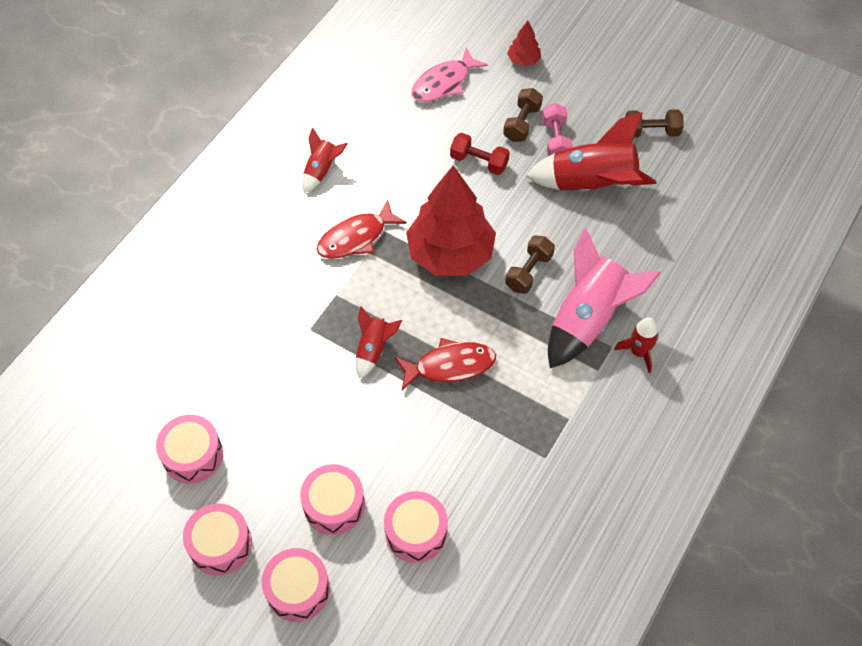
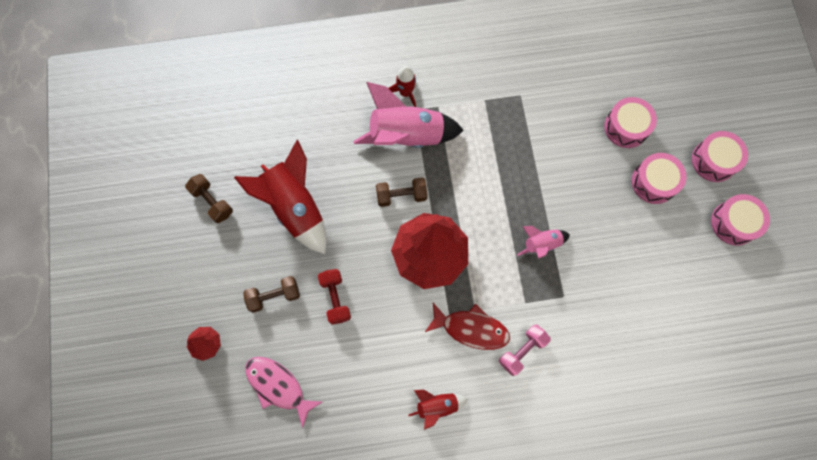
camera: 130 degrees left, 15 degrees up
pink drum [156,415,223,483] -> none
red rocket [356,306,402,379] -> pink rocket [517,226,570,259]
red fish [395,338,496,390] -> none
pink fish [411,48,488,102] -> pink fish turned 150 degrees counterclockwise [245,357,322,428]
pink dumbbell [542,103,573,156] -> pink dumbbell moved to [499,324,551,376]

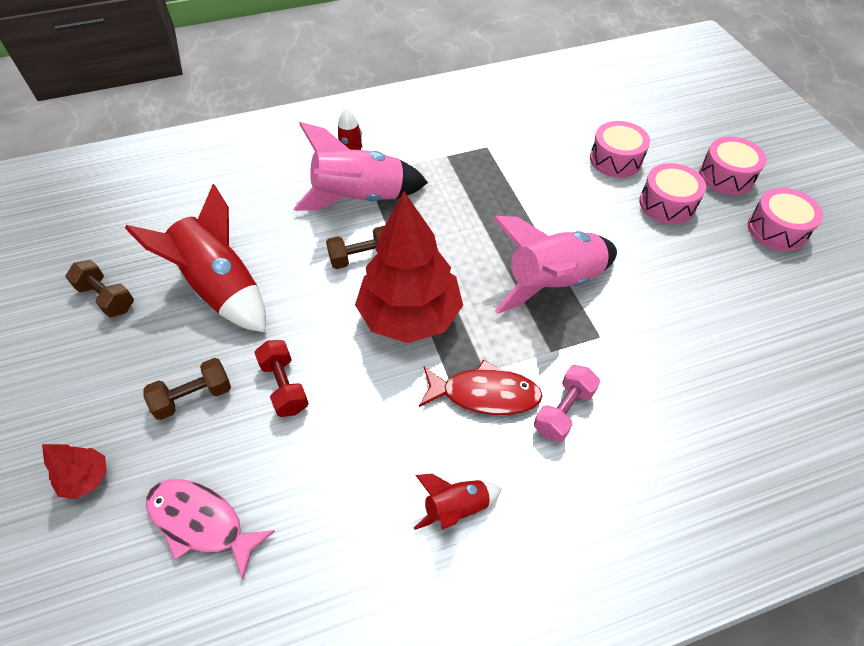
camera: 10 degrees left, 20 degrees down
pink rocket [517,226,570,259] -> pink rocket [493,216,617,314], size x1.98

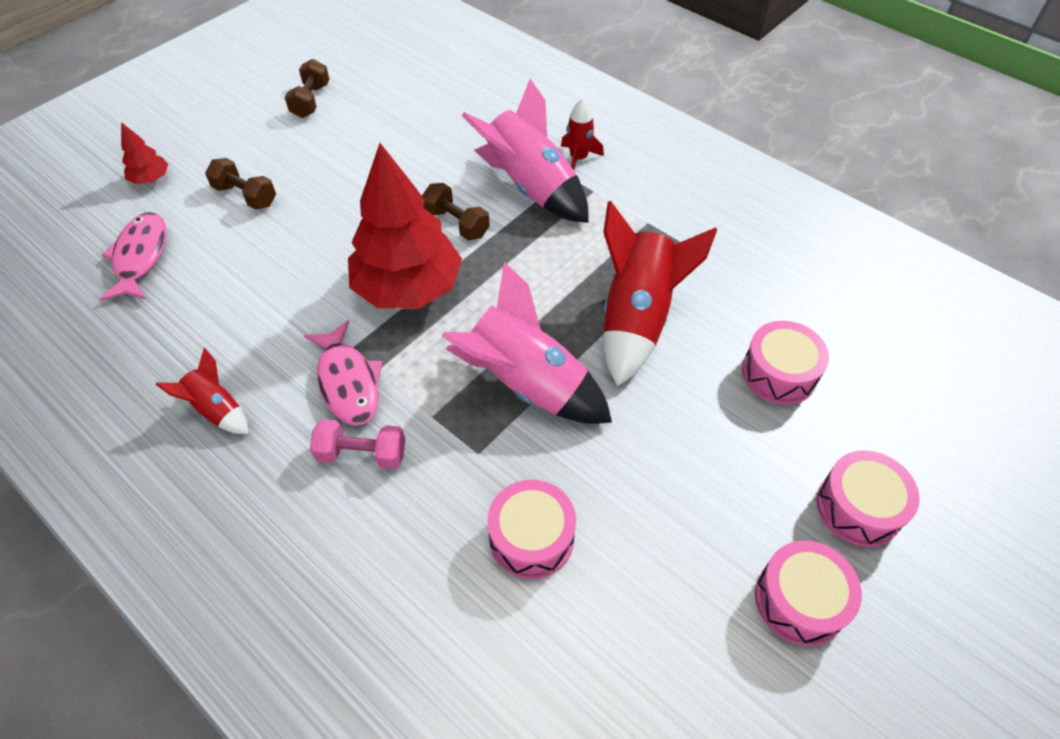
camera: 60 degrees right, 0 degrees up
red rocket [125,184,266,332] -> red rocket moved to [603,201,717,386]
red dumbbell [254,340,309,417] -> none
red fish [419,359,543,415] -> pink fish [304,320,383,426]
pink drum [639,163,706,224] -> pink drum moved to [488,480,576,579]

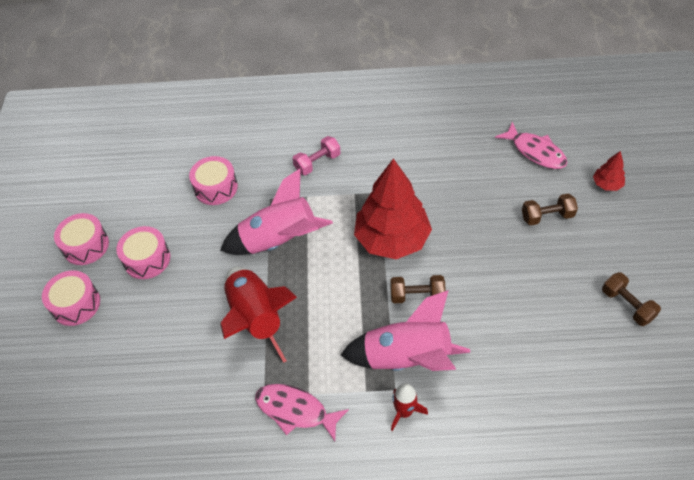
camera: 140 degrees right, 0 degrees up
red rocket [155,348,248,434] -> none
pink fish [304,320,383,426] -> pink fish moved to [255,384,349,441]
pink drum [742,321,829,405] -> pink drum moved to [116,226,170,279]

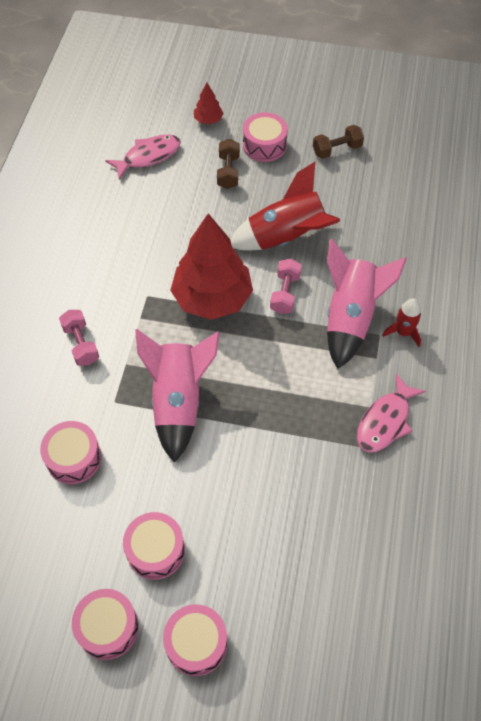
camera: 80 degrees left, 5 degrees up
red rocket [221,267,297,363] -> red rocket moved to [231,162,340,251]
brown dumbbell [390,275,446,303] -> pink dumbbell [270,259,302,314]
none -> pink drum [243,112,288,162]

